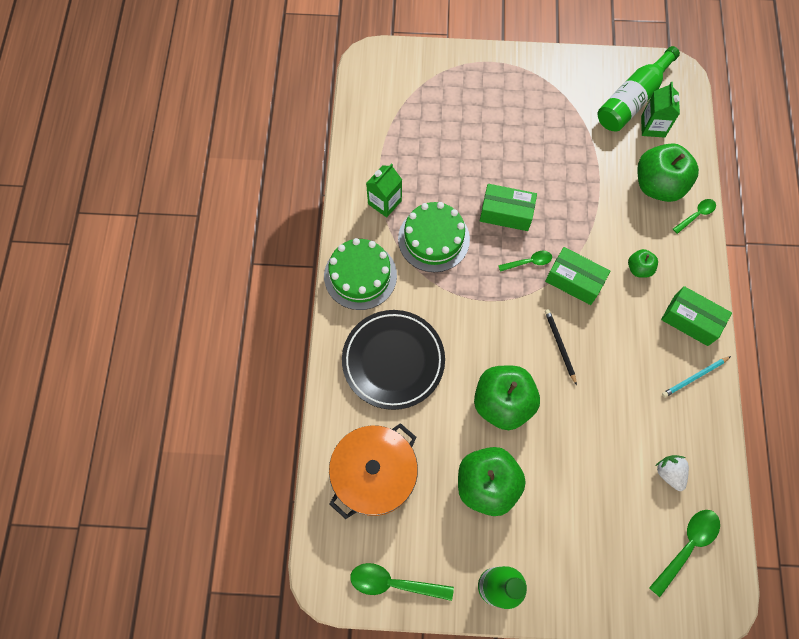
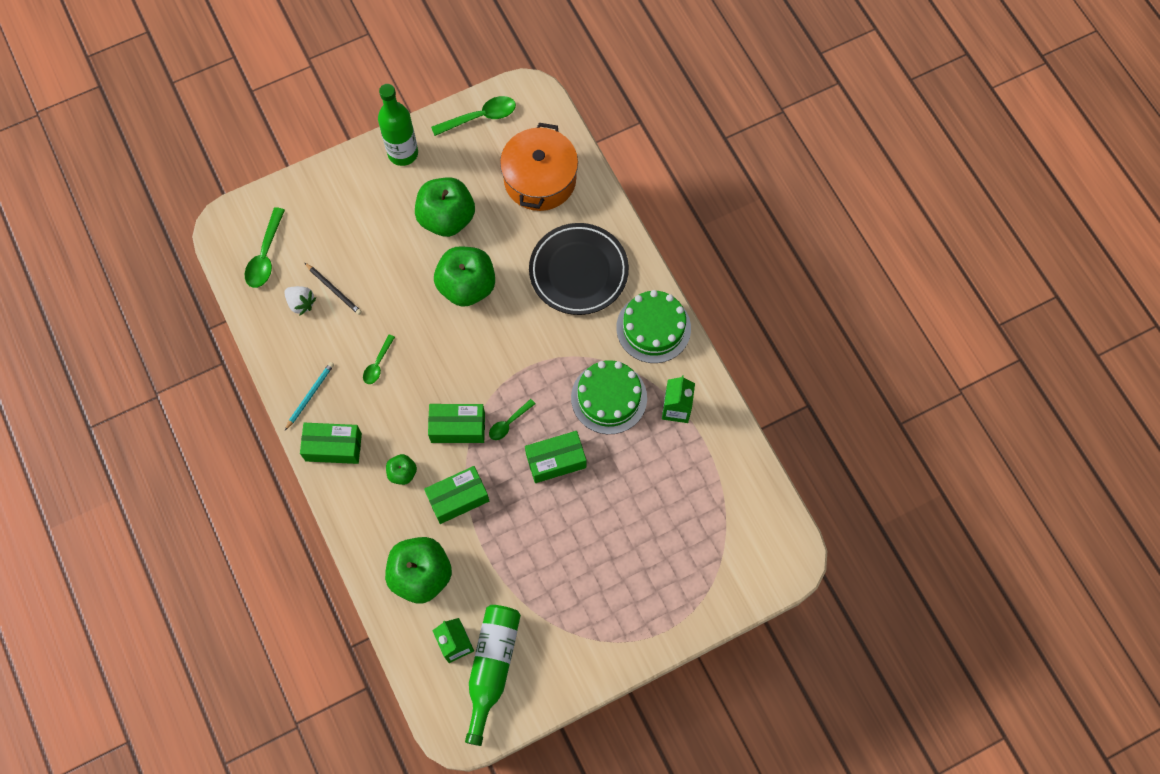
camera: 150 degrees right, 0 degrees up
black pencil [545,309,577,385] -> black pencil moved to [305,263,362,315]
green spoon [673,199,716,234] -> green spoon moved to [363,335,395,384]
none -> green box [424,466,489,524]

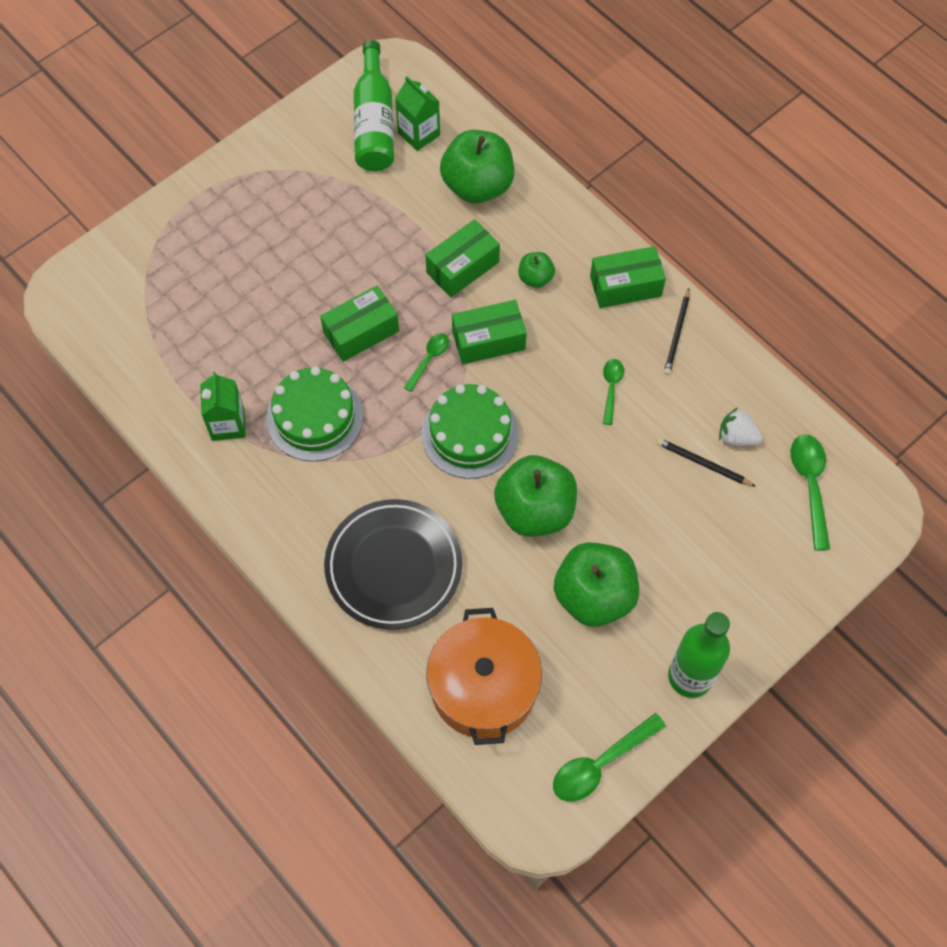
camera: 165 degrees right, 5 degrees down
turquoise pencil [285,362,334,430] -> black pencil [664,288,690,375]
green cake [616,290,691,363] -> green cake moved to [422,384,519,479]

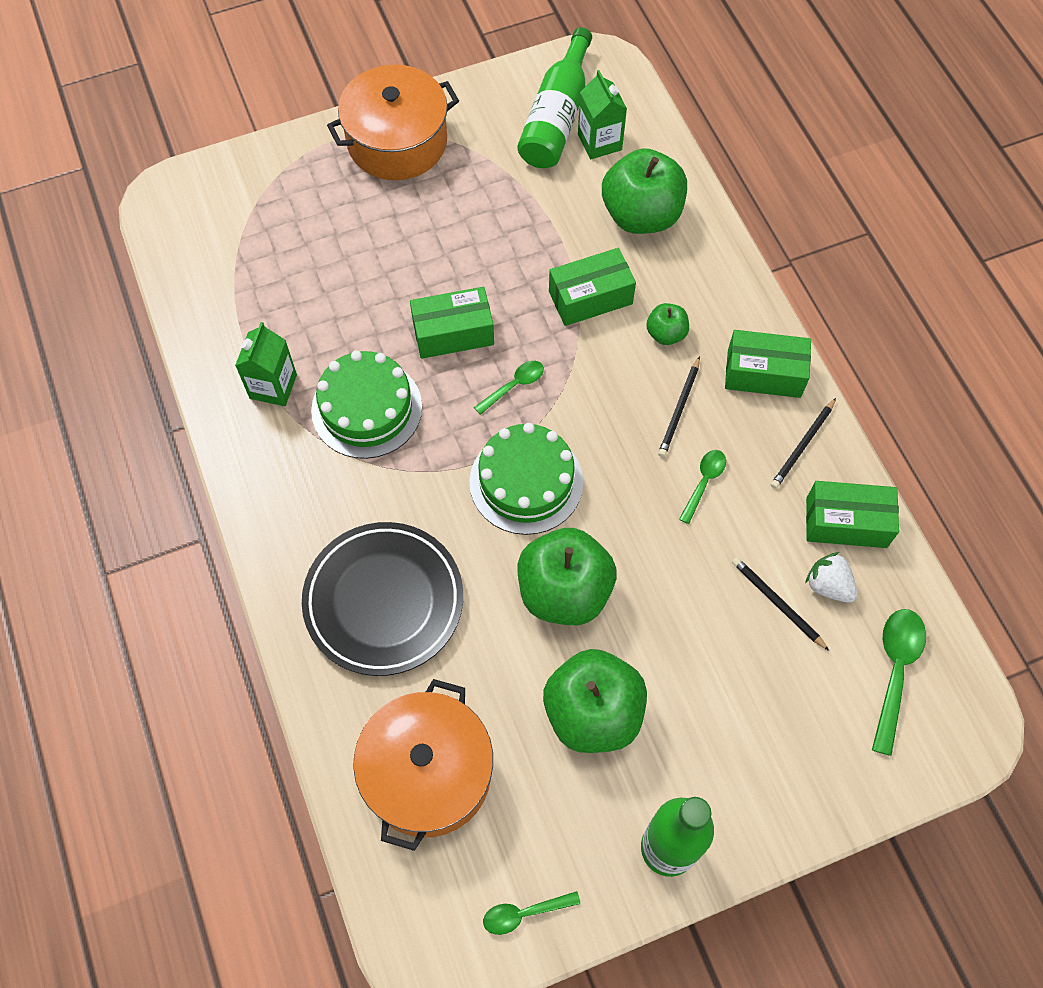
camera: 20 degrees right, 0 degrees up
green box [452,300,527,364] -> green box moved to [806,481,899,548]
green spoon [553,713,666,801] -> green spoon [483,891,581,935], size x0.61
none -> orange pot [327,65,459,180]
none -> black pencil [658,356,700,457]

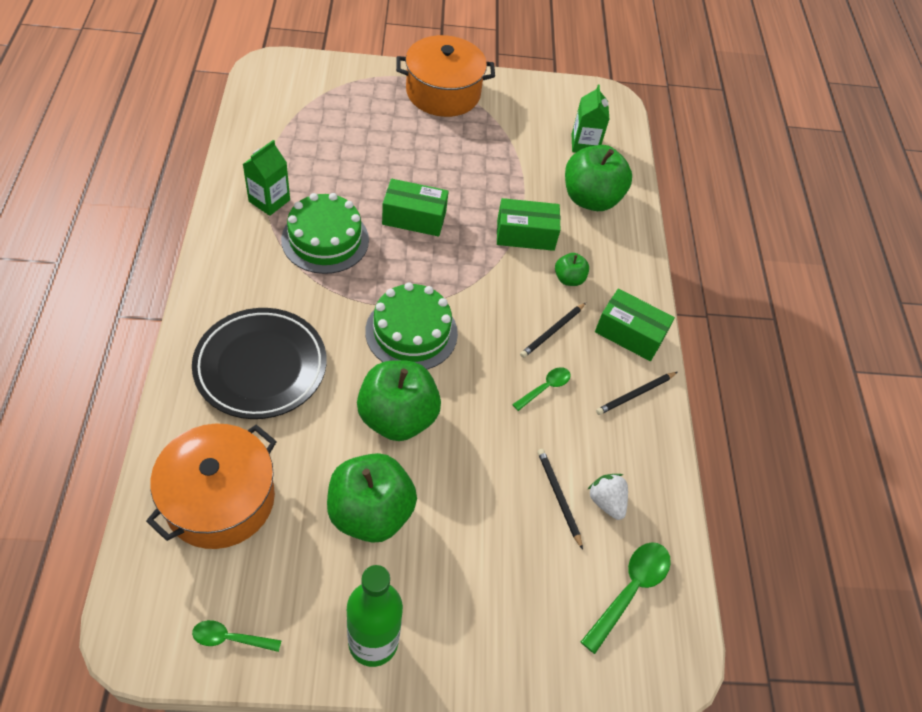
camera: 15 degrees right, 10 degrees down
green spoon [474,361,544,415] -> none
green bottle [517,27,592,168] -> none
green box [806,481,899,548] -> none

